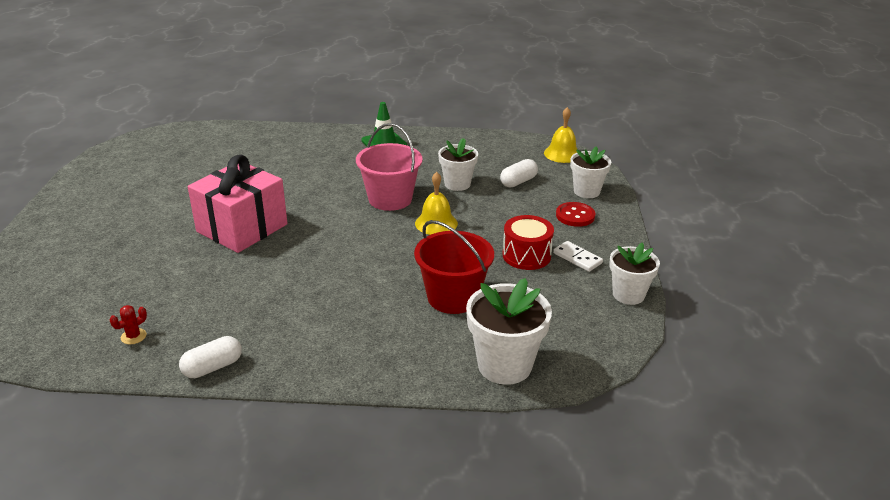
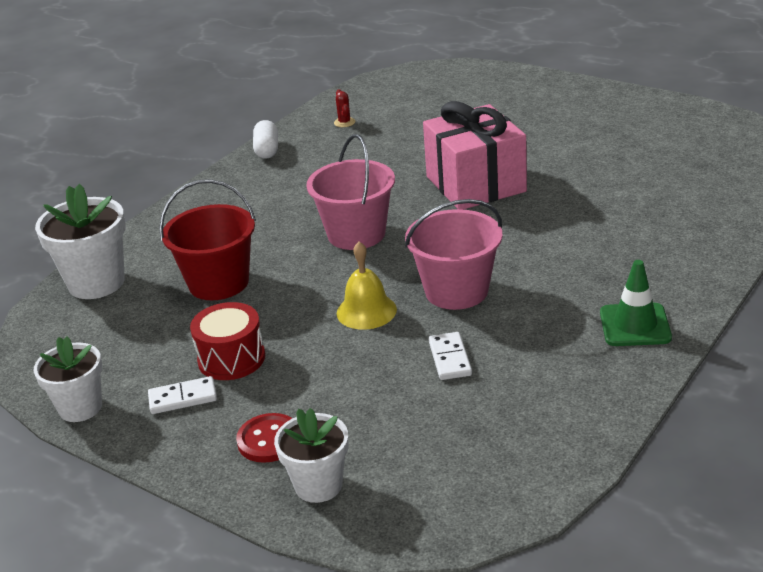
camera: 125 degrees right, 0 degrees up
white flower pot [438,138,478,191] -> white domino [429,332,472,380]
white capsule [500,159,538,187] -> none
yellow bell [544,107,578,163] -> none
none -> pink bucket [306,134,395,250]

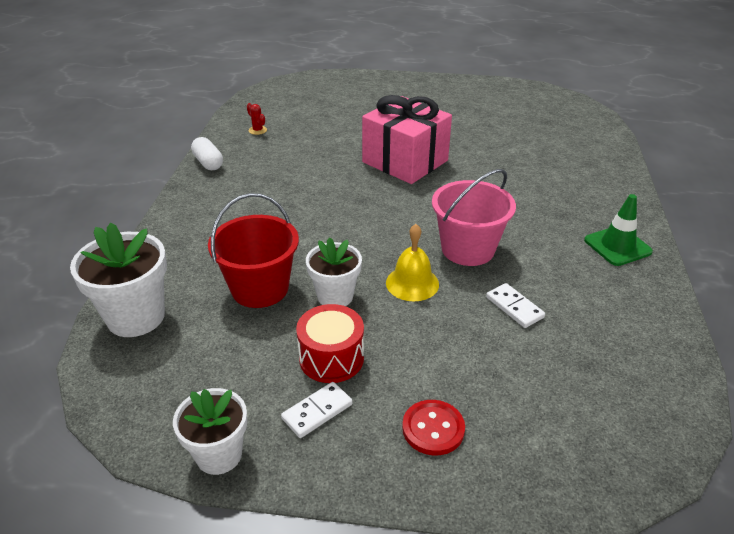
camera: 30 degrees left, 5 degrees up
white flower pot [274,408,349,503] -> white flower pot moved to [306,237,362,306]
pink bucket [306,134,395,250] -> none

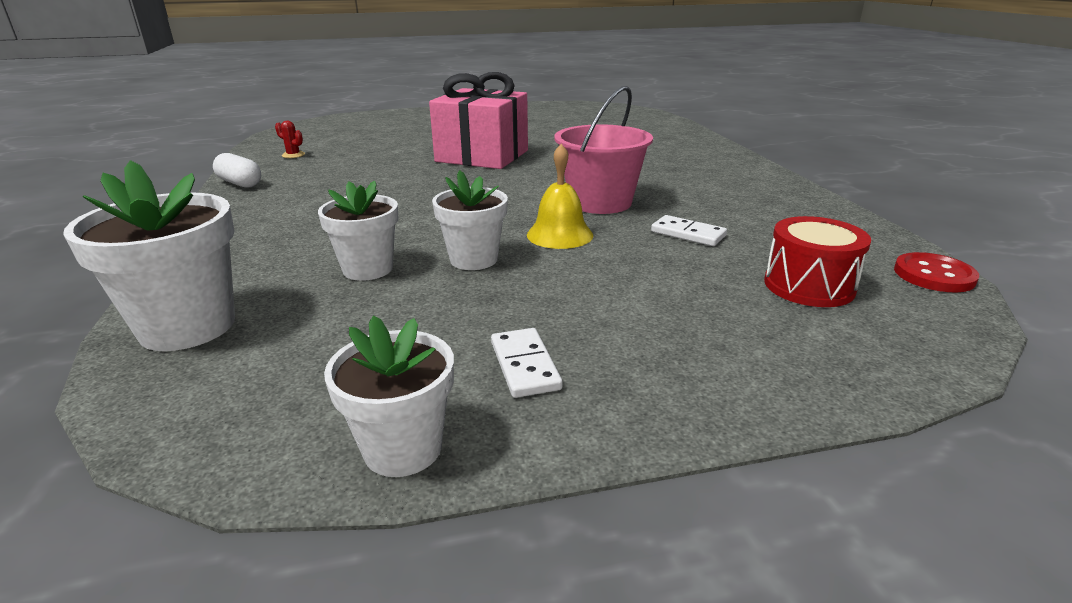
camera: 20 degrees left, 10 degrees down
red bucket [208,193,299,308] -> white flower pot [318,180,398,281]
white domino [281,382,352,438] -> white domino turned 45 degrees counterclockwise [491,328,563,398]
red drum [296,304,364,383] -> red drum moved to [764,216,871,307]
red button [402,400,465,456] -> red button moved to [894,252,979,292]
green traffic cone [584,194,653,266] -> none

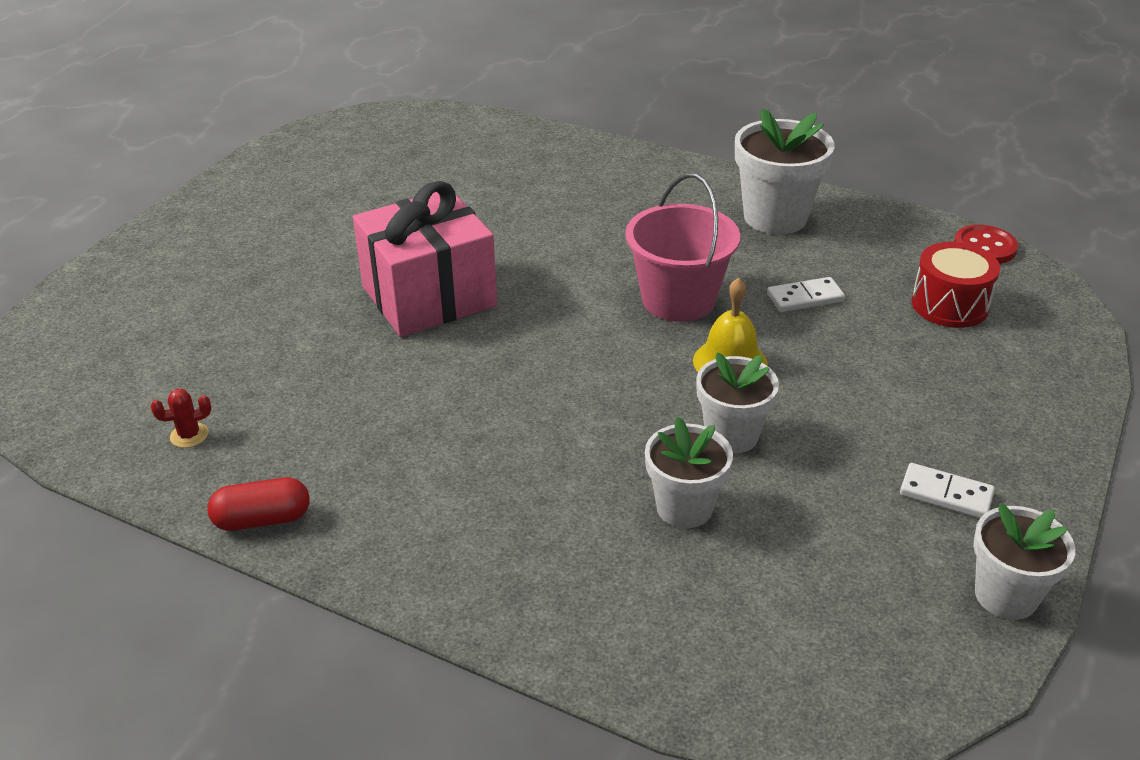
camera: 50 degrees left, 10 degrees up
white flower pot [63,160,235,351] -> white flower pot moved to [735,109,835,235]
white capsule [213,153,261,188] -> red capsule [207,478,310,531]

